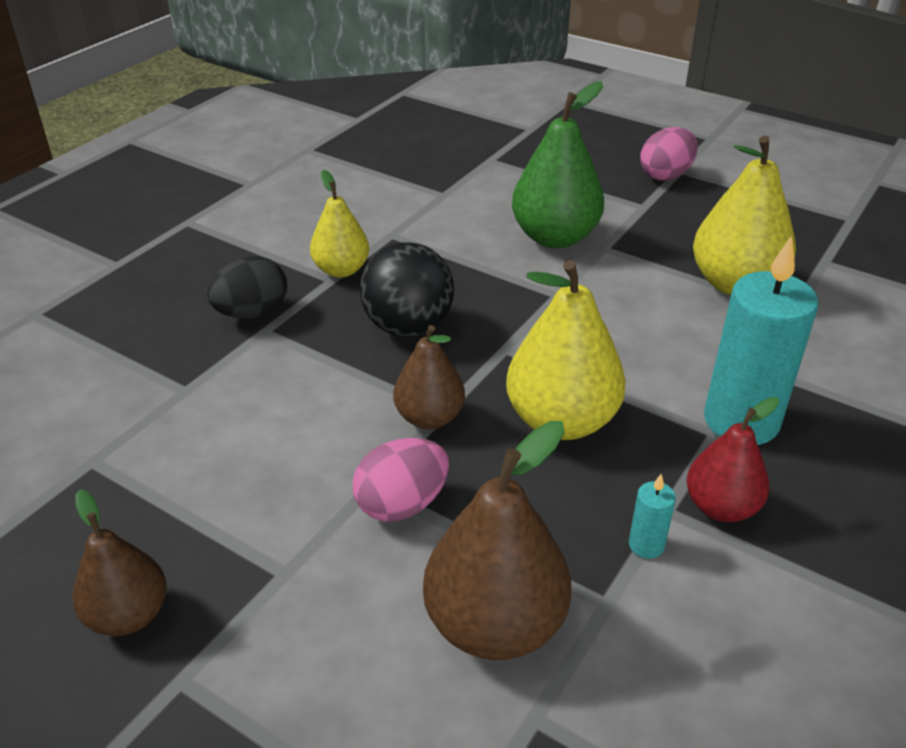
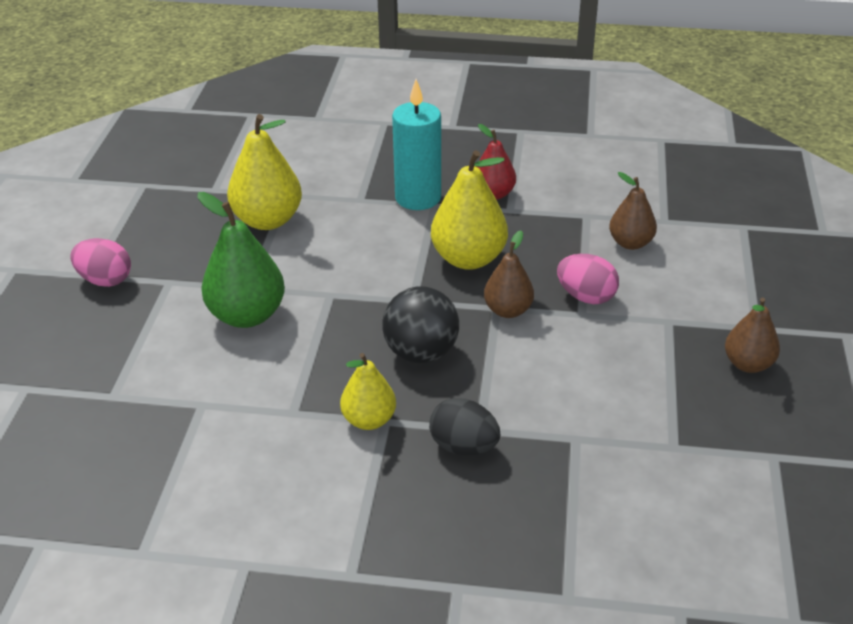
camera: 115 degrees left, 0 degrees up
brown pear [423,421,571,660] -> brown pear [609,172,657,250], size x0.62
turquoise candle [629,474,676,558] -> none

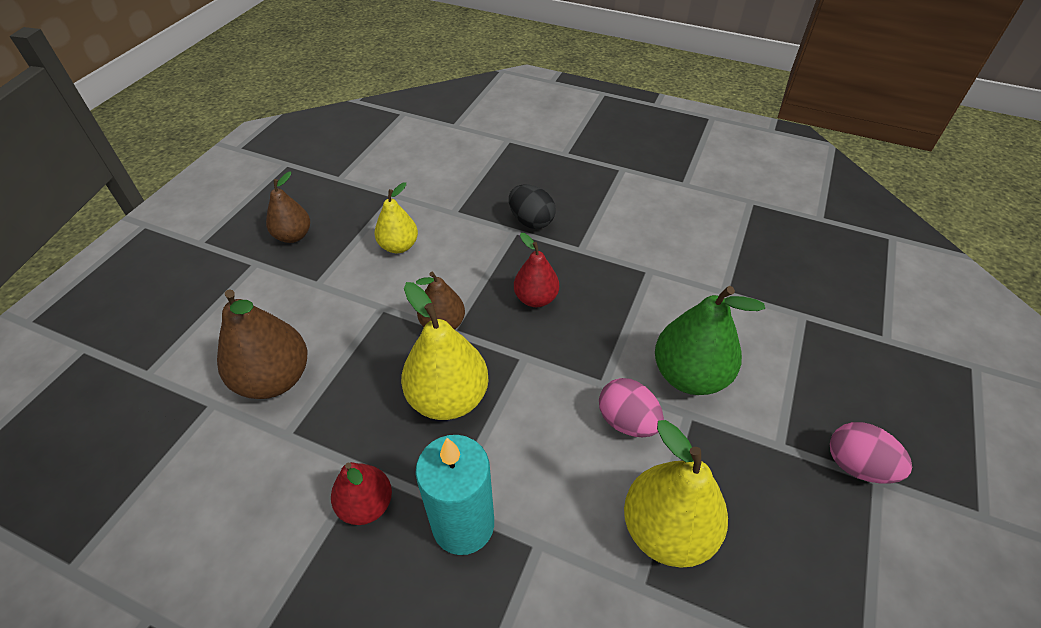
camera: 165 degrees left, 10 degrees up
yellow pear [340,353,396,430] -> yellow pear moved to [375,182,418,253]
black ball [382,286,459,363] -> red pear [514,233,559,307]
pink egg [557,254,619,304] -> pink egg moved to [599,378,664,437]
brown pear [609,172,657,250] -> brown pear [217,289,307,399], size x1.62

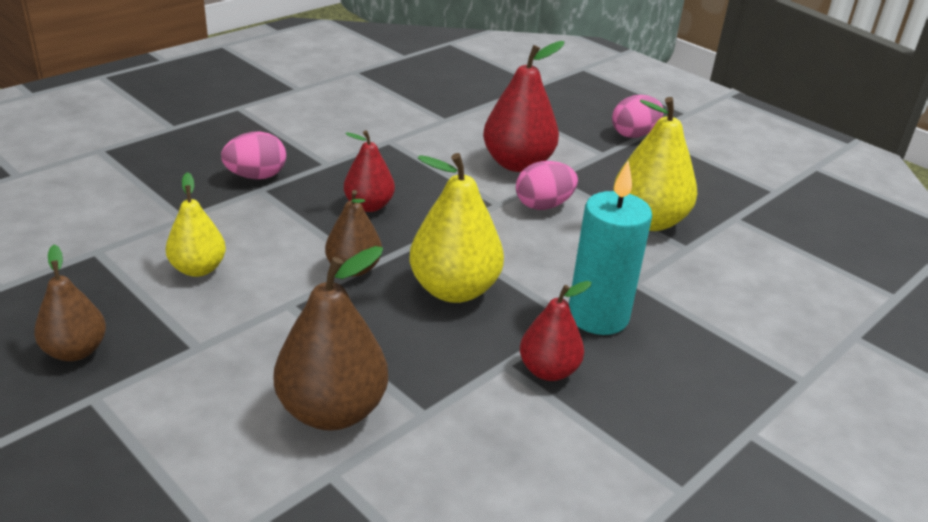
camera: 70 degrees left, 15 degrees down
black egg [509,185,555,229] -> pink egg [221,132,286,179]
green pear [655,286,765,395] -> red pear [483,41,564,172]

